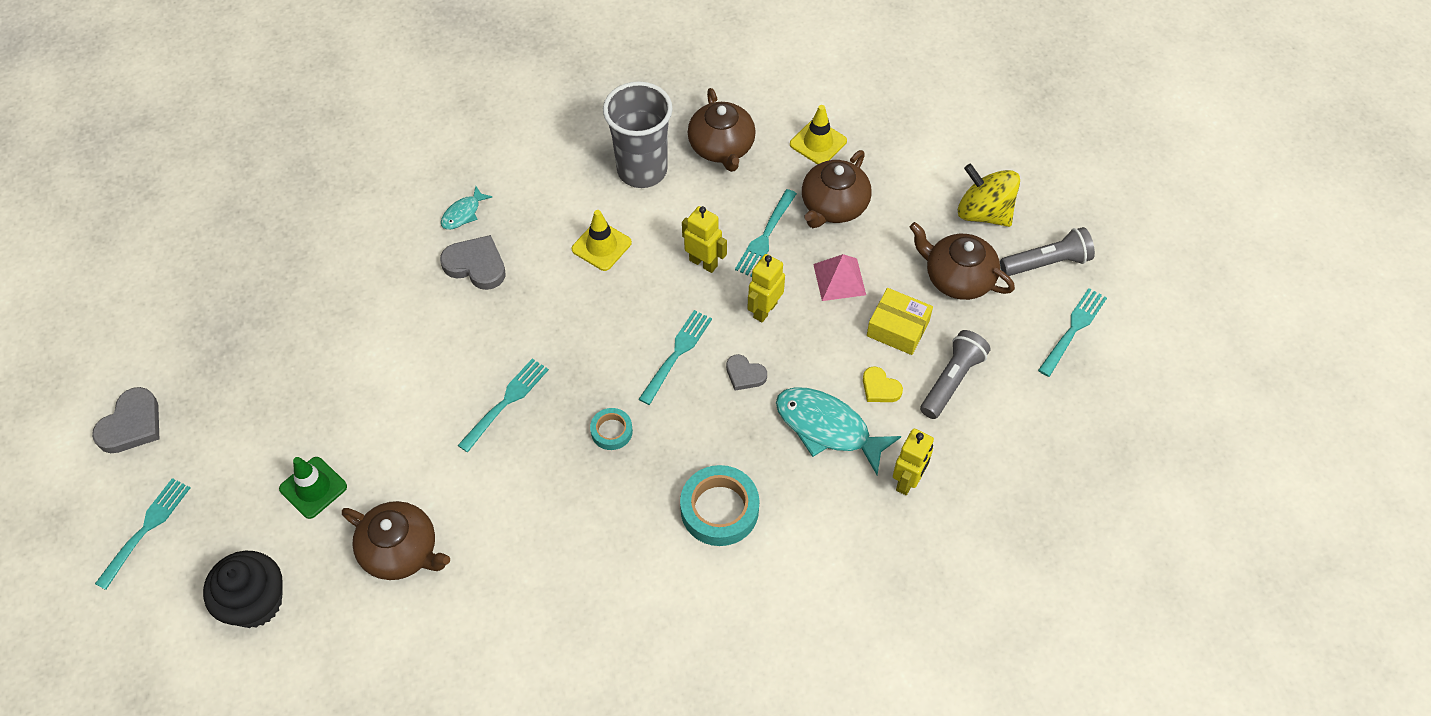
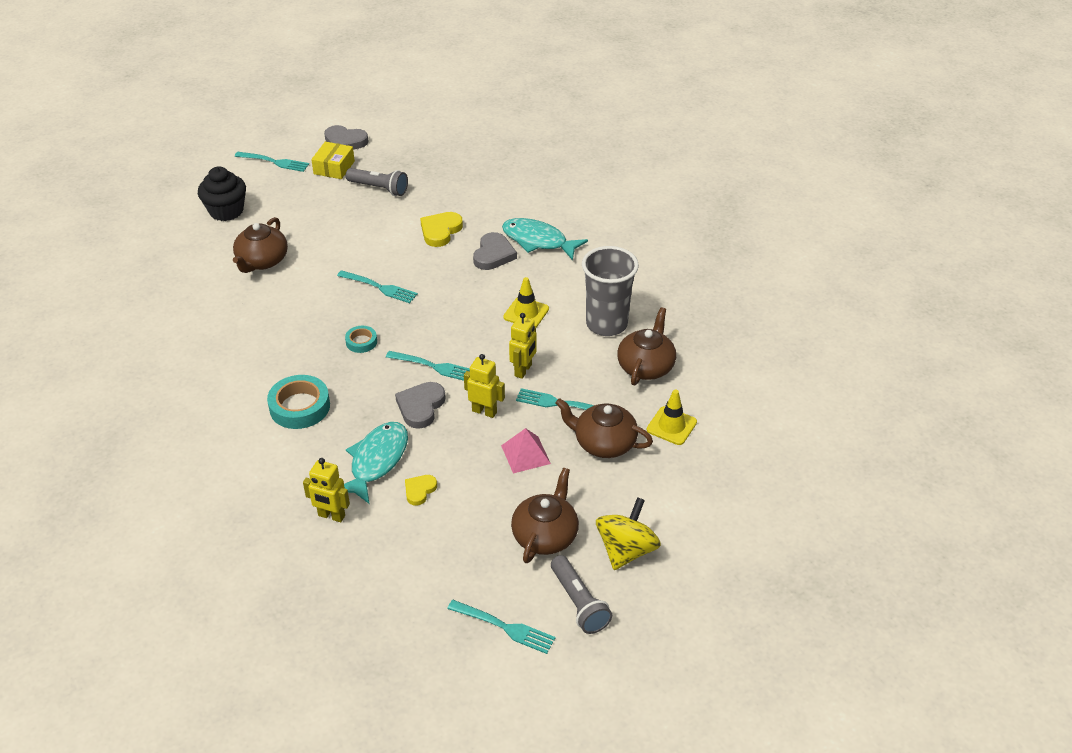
camera: 80 degrees right, 15 degrees down
green traffic cone [279,457,347,519] -> none
turquoise fish [441,186,492,230] -> turquoise fish [502,218,588,260], size x1.95
brown teapot [687,88,756,172] -> brown teapot turned 135 degrees clockwise [617,307,676,385]
grey heart [726,354,767,390] -> grey heart [395,382,446,429], size x1.62
yellow box [867,288,933,355] -> yellow box moved to [311,142,355,179]
grey flashlight [920,330,991,419] -> grey flashlight moved to [346,168,408,196]
none -> yellow heart [420,212,463,247]

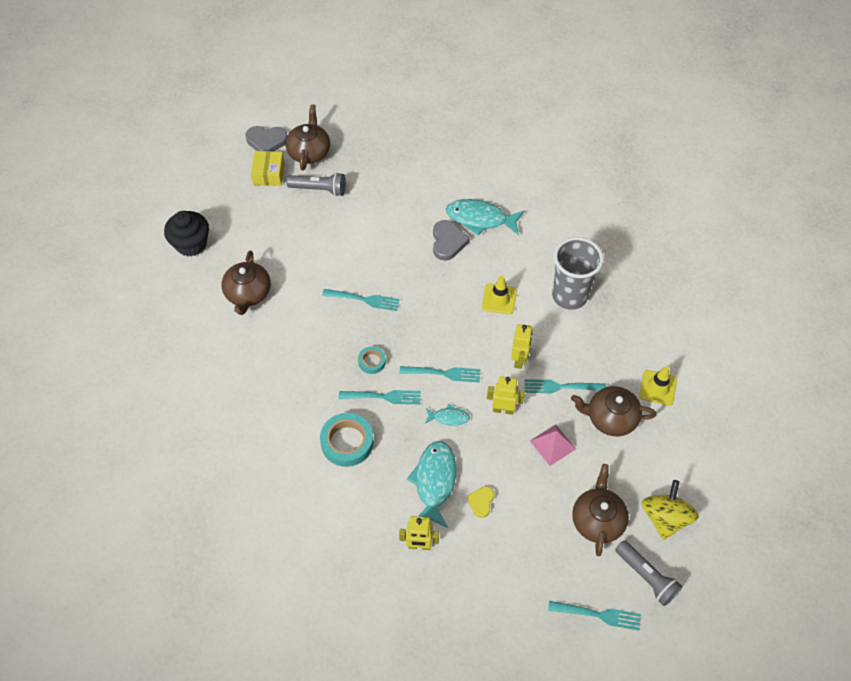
camera: 15 degrees left, 15 degrees up
turquoise fork [235,152,309,172] -> turquoise fork moved to [339,390,421,404]
grey heart [395,382,446,429] -> turquoise fish [425,404,470,426]
yellow heart [420,212,463,247] -> none
brown teapot [617,307,676,385] -> brown teapot moved to [286,104,330,170]

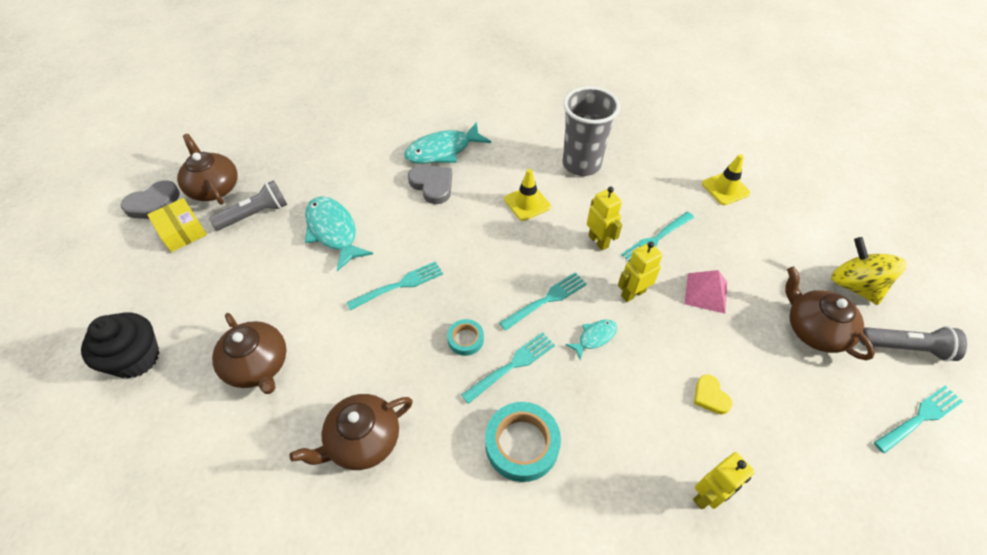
camera: 40 degrees left, 5 degrees down
turquoise fish [407,441,456,528] -> turquoise fish moved to [305,196,373,271]
brown teapot [571,386,657,436] -> brown teapot moved to [289,394,413,470]

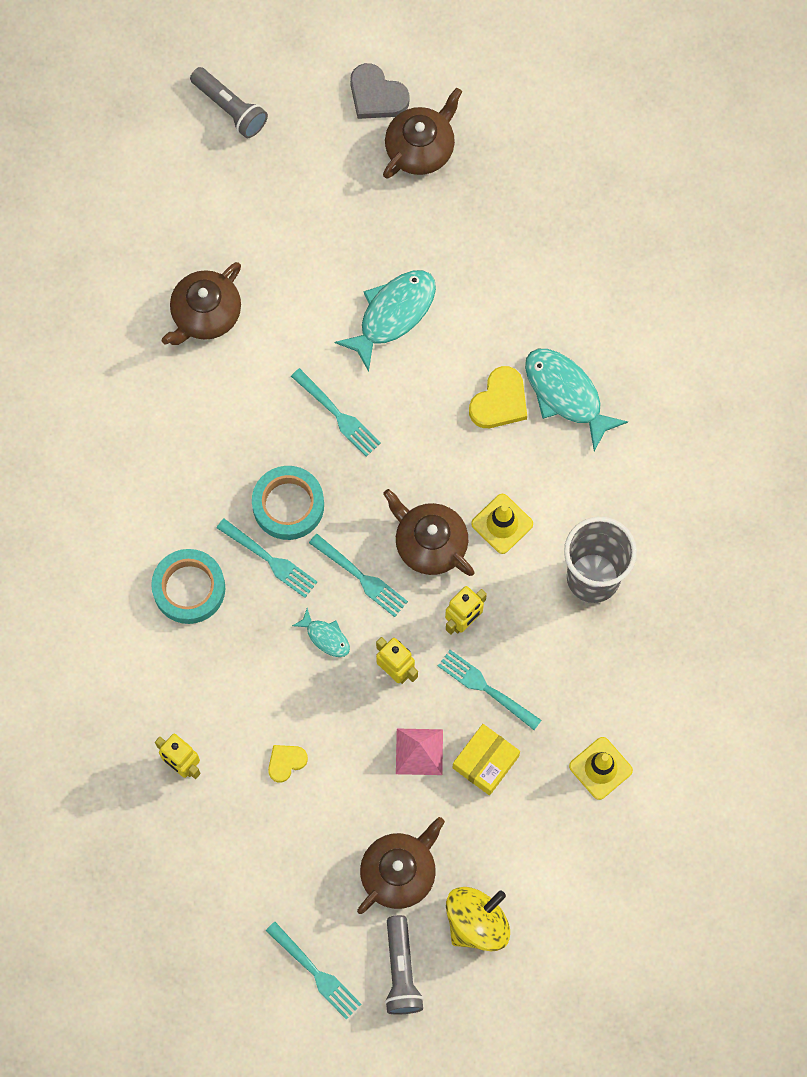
camera: 75 degrees right, 20 degrees up
black cupcake [81,312,159,379] -> none
yellow box [147,198,207,252] -> yellow box moved to [453,724,520,795]
grey flashlight [209,180,287,231] -> grey flashlight moved to [190,67,268,138]
brown teapot [289,394,413,470] -> brown teapot moved to [383,489,475,576]
grey heart [408,165,452,204] -> yellow heart [469,366,527,428]
turquoise tape [447,319,484,356] -> turquoise tape [252,466,324,540], size x1.82

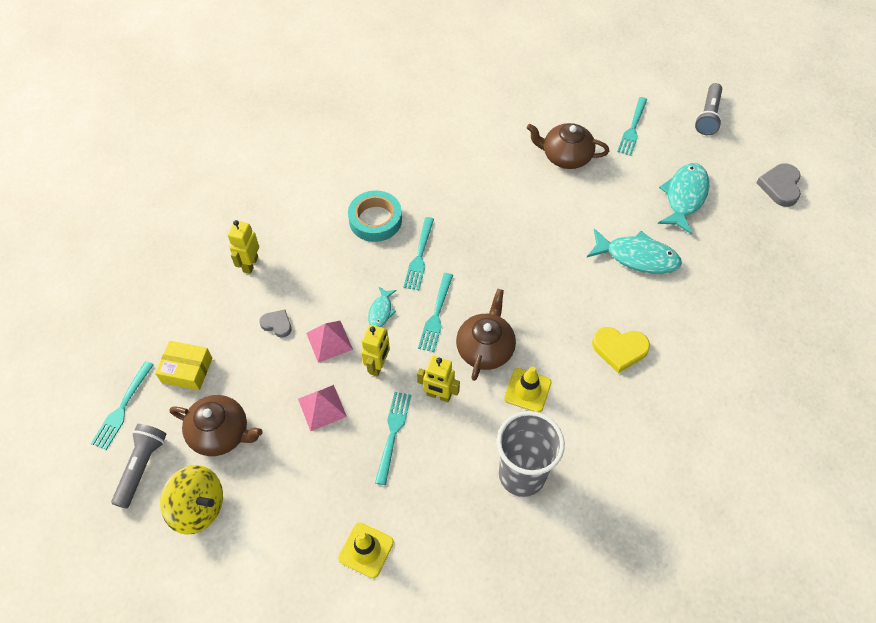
camera: 65 degrees right, 15 degrees down
turquoise tape [252,466,324,540] -> none
yellow heart [268,745,308,783] -> grey heart [259,310,292,338]
turquoise fork [291,368,381,457] -> turquoise fork moved to [617,97,648,156]
brown teapot [383,88,462,179] -> none
grey flashlight [385,915,424,1015] -> grey flashlight turned 135 degrees clockwise [111,424,166,509]
yellow box [453,724,520,795] -> yellow box moved to [155,341,213,390]
turquoise fish [525,349,628,451] -> turquoise fish moved to [658,163,709,235]
none -> pink pyramid [306,321,353,363]

